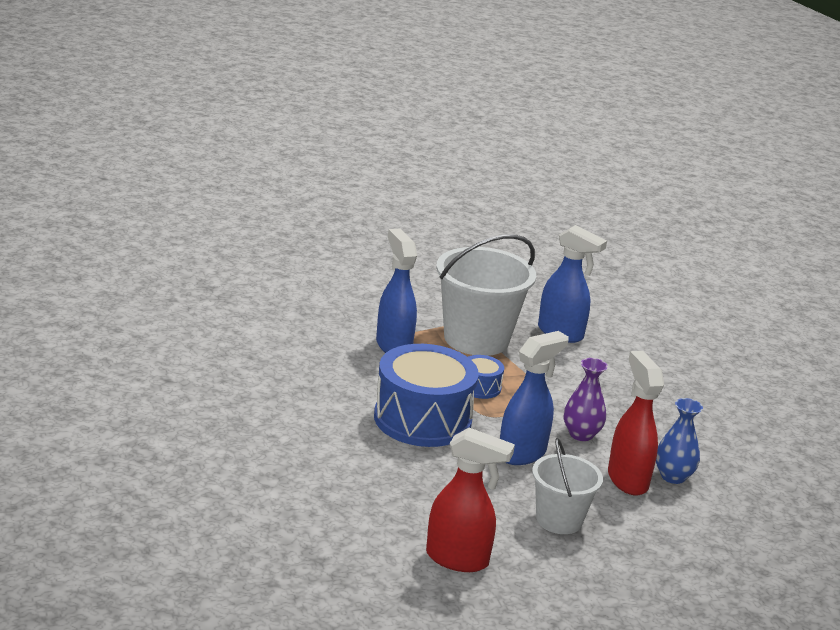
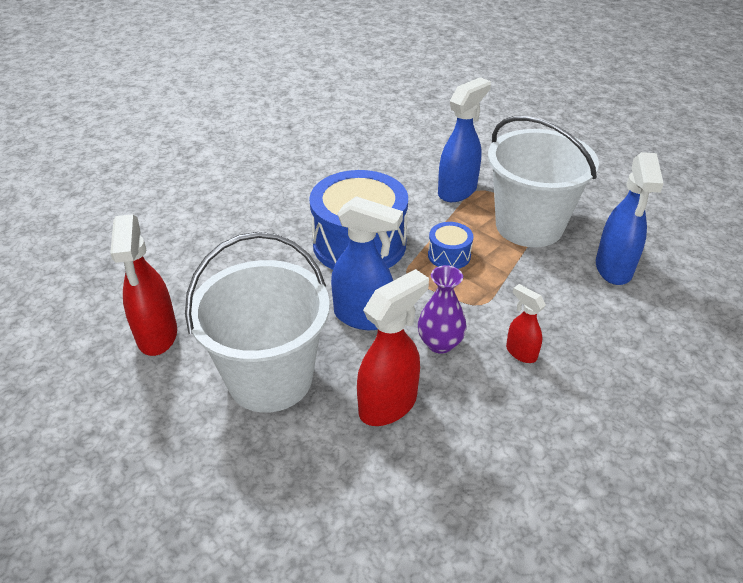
camera: 65 degrees right, 15 degrees up
white bucket [532,438,603,534] -> white bucket [185,232,330,413], size x1.69
blue vase [656,398,703,484] -> none
none -> red spray bottle [506,284,546,363]

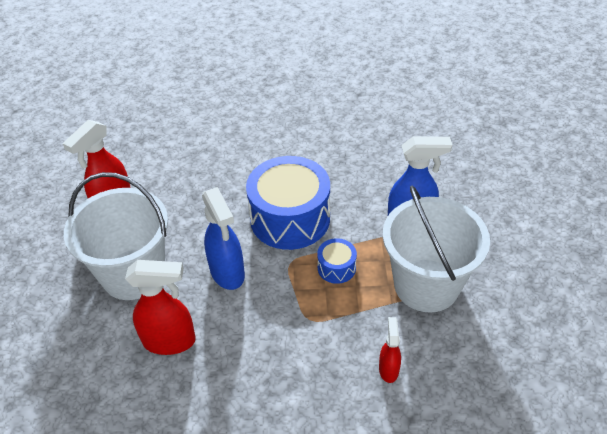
camera: 45 degrees right, 5 degrees up
purple vase [418,265,467,354] -> none
red spray bottle [506,284,546,363] -> red spray bottle moved to [379,317,401,383]
blue spray bottle [596,152,664,285] -> none

